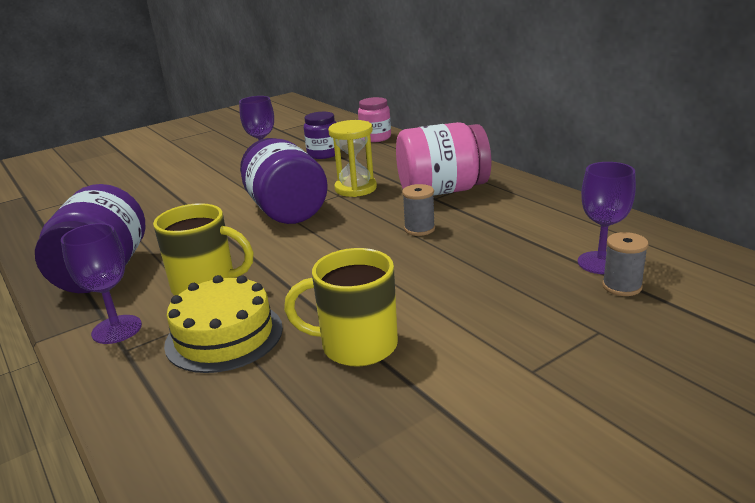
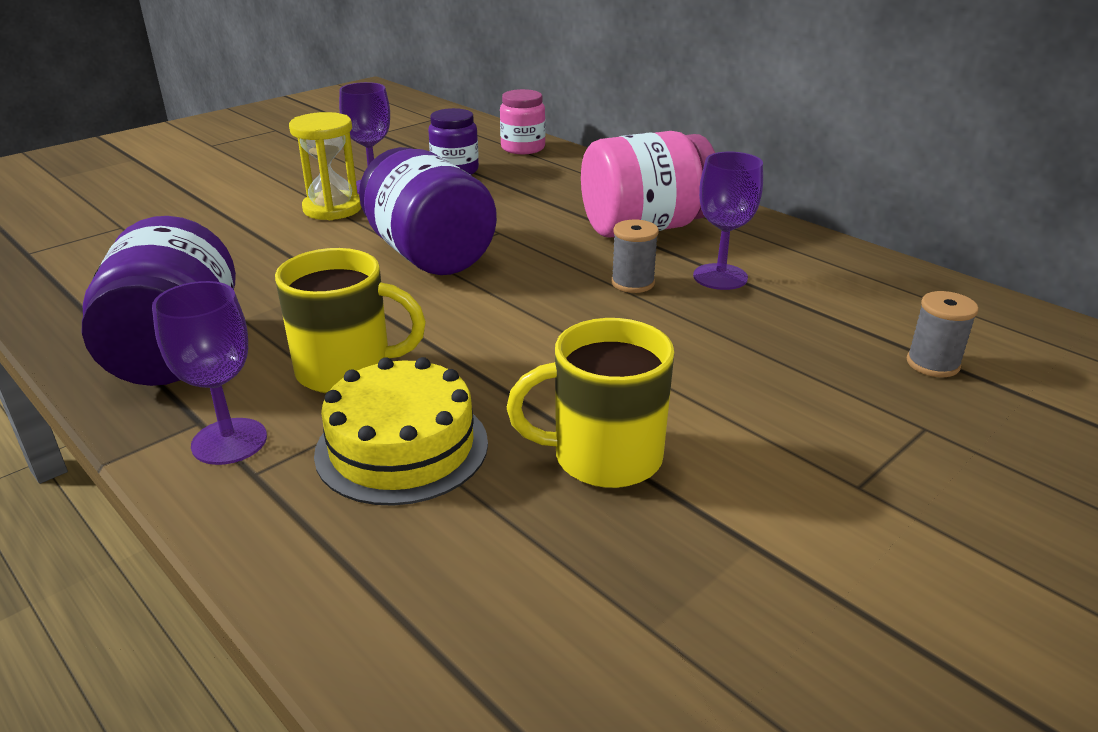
camera: 10 degrees left, 5 degrees up
yellow hourglass [328,120,377,197] -> yellow hourglass moved to [289,112,361,220]
purple goblet [578,162,636,274] -> purple goblet moved to [693,152,763,290]

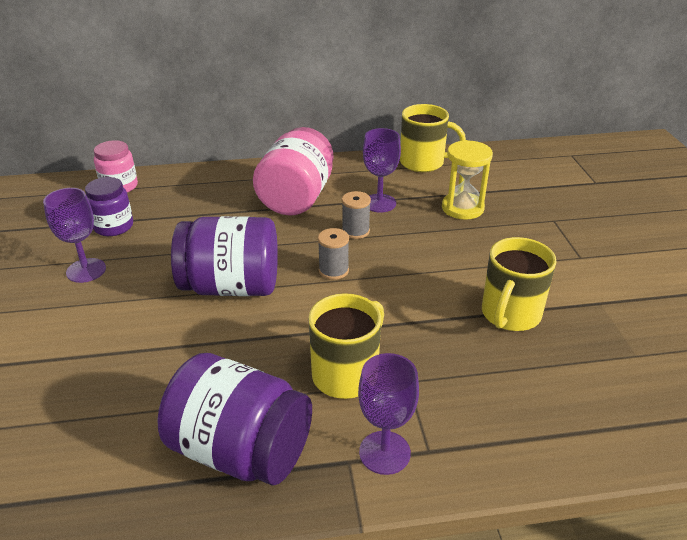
camera: 55 degrees left, 5 degrees up
yellow hourglass [289,112,361,220] -> yellow hourglass moved to [442,140,493,220]
yellow cake [314,357,488,506] -> none
grey spool [907,291,978,377] -> grey spool moved to [318,228,349,280]
none -> yellow mug [400,104,466,172]

